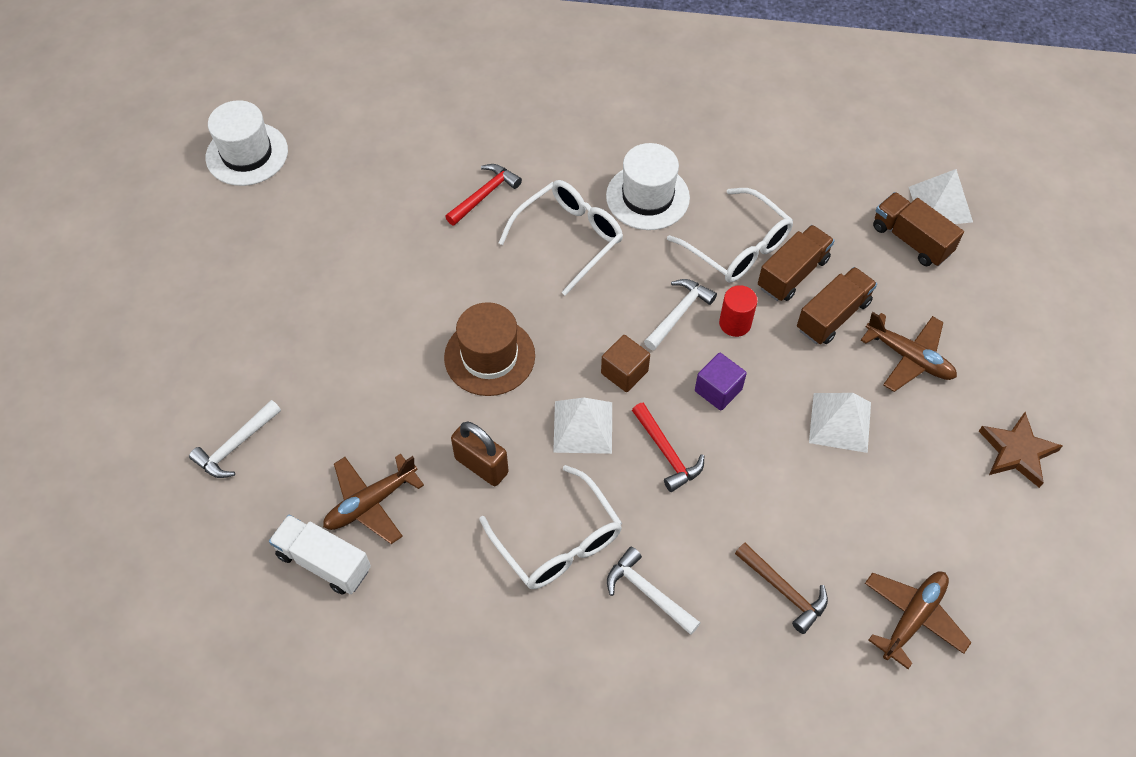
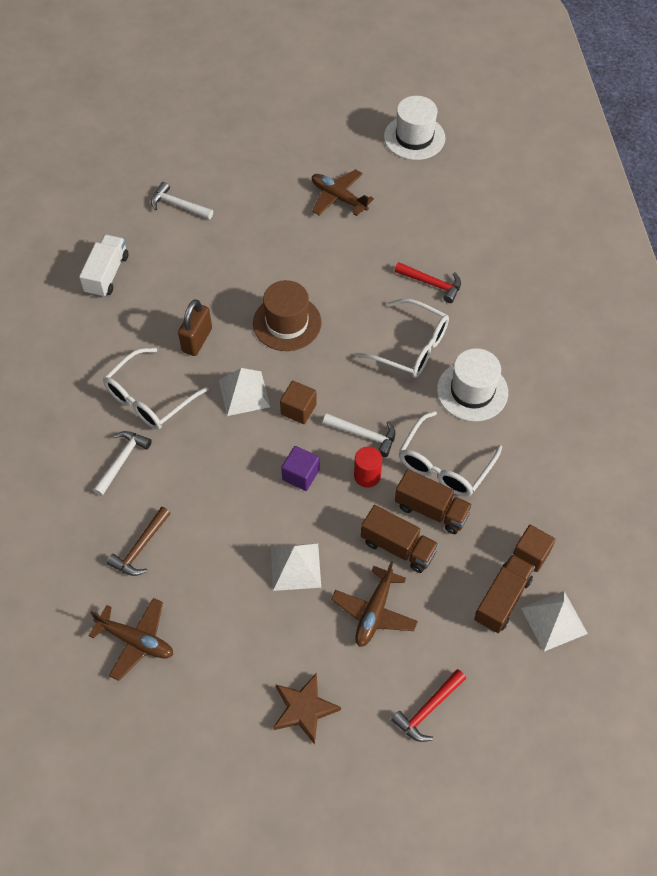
camera: 75 degrees right, 0 degrees up
brown plane [323,454,424,544] -> brown plane moved to [312,169,374,216]
red hammer [632,403,704,492] -> red hammer moved to [391,669,466,742]
none -> brown cube [513,525,555,572]

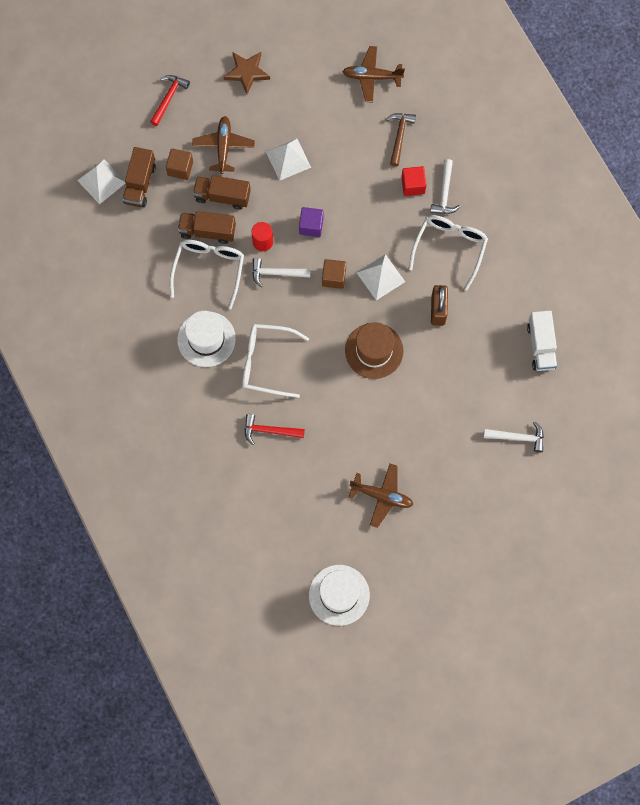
camera: 160 degrees right, 15 degrees up
brown cube [513,525,555,572] -> brown cube moved to [166,148,193,180]
none -> red cube [401,166,427,196]

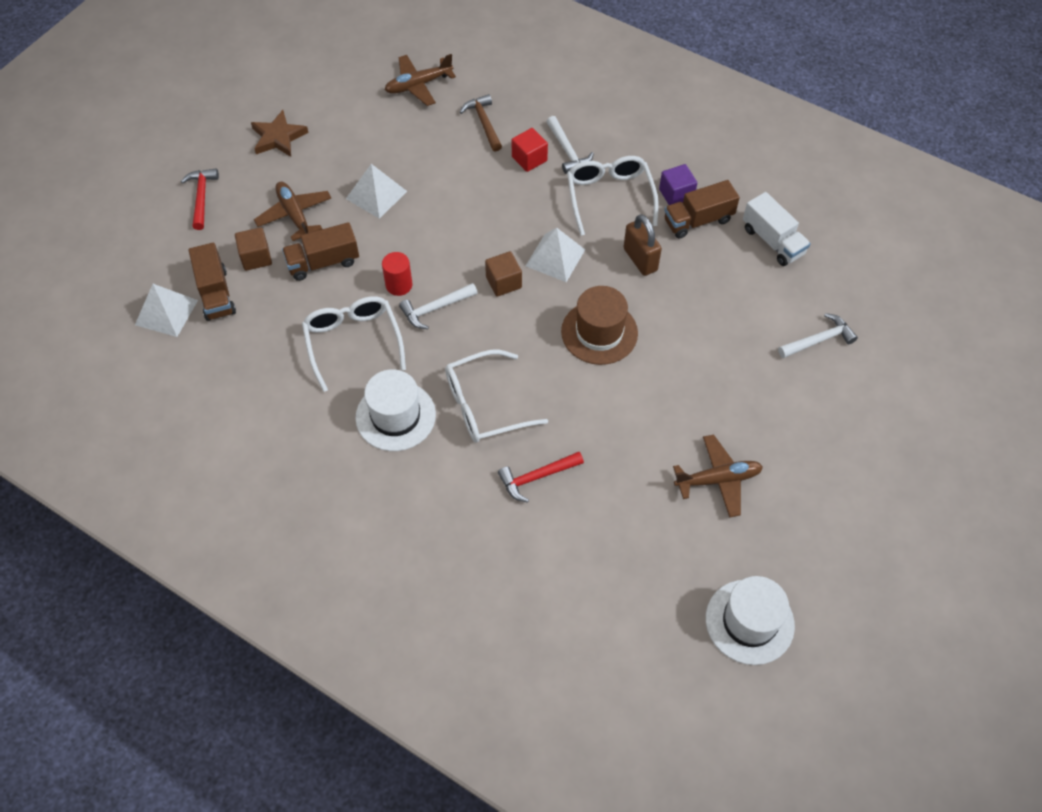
camera: 30 degrees left, 15 degrees down
brown truck [178,211,236,244] -> brown truck moved to [664,180,740,239]
purple cube [299,207,324,237] -> purple cube moved to [659,164,697,205]

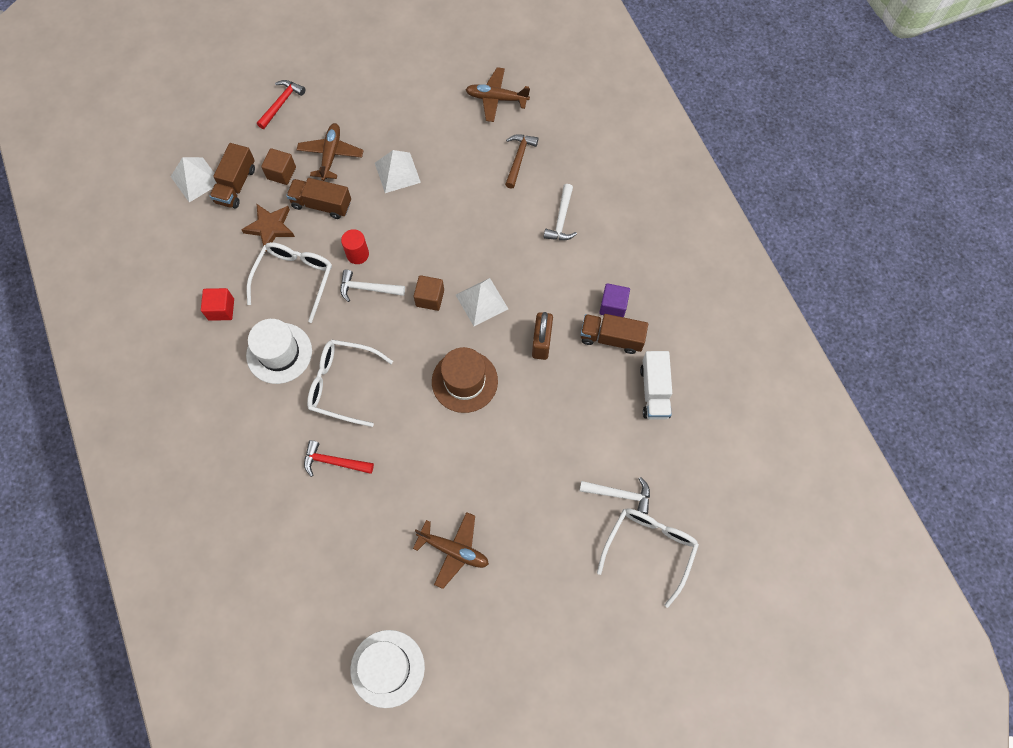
camera: 35 degrees right, 10 degrees up
brown star [251,110,309,157] -> brown star moved to [241,204,295,251]
red cube [512,128,548,172] -> red cube moved to [201,288,234,321]
white glasses [567,156,659,236] -> white glasses moved to [597,508,699,608]

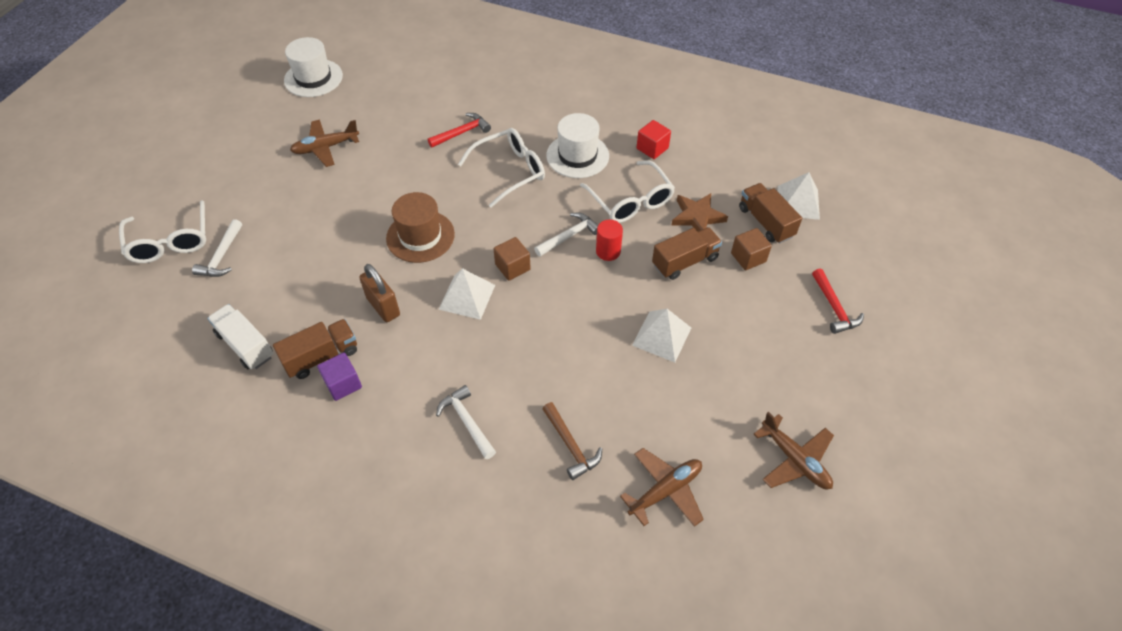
camera: 135 degrees right, 15 degrees down
brown plane [297,123,364,181] -> brown plane moved to [754,412,834,489]
white hammer [580,477,650,514] -> white hammer turned 45 degrees counterclockwise [192,219,242,277]

